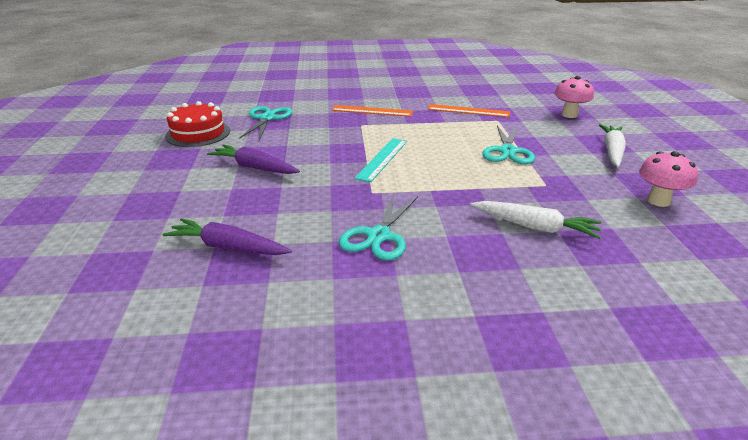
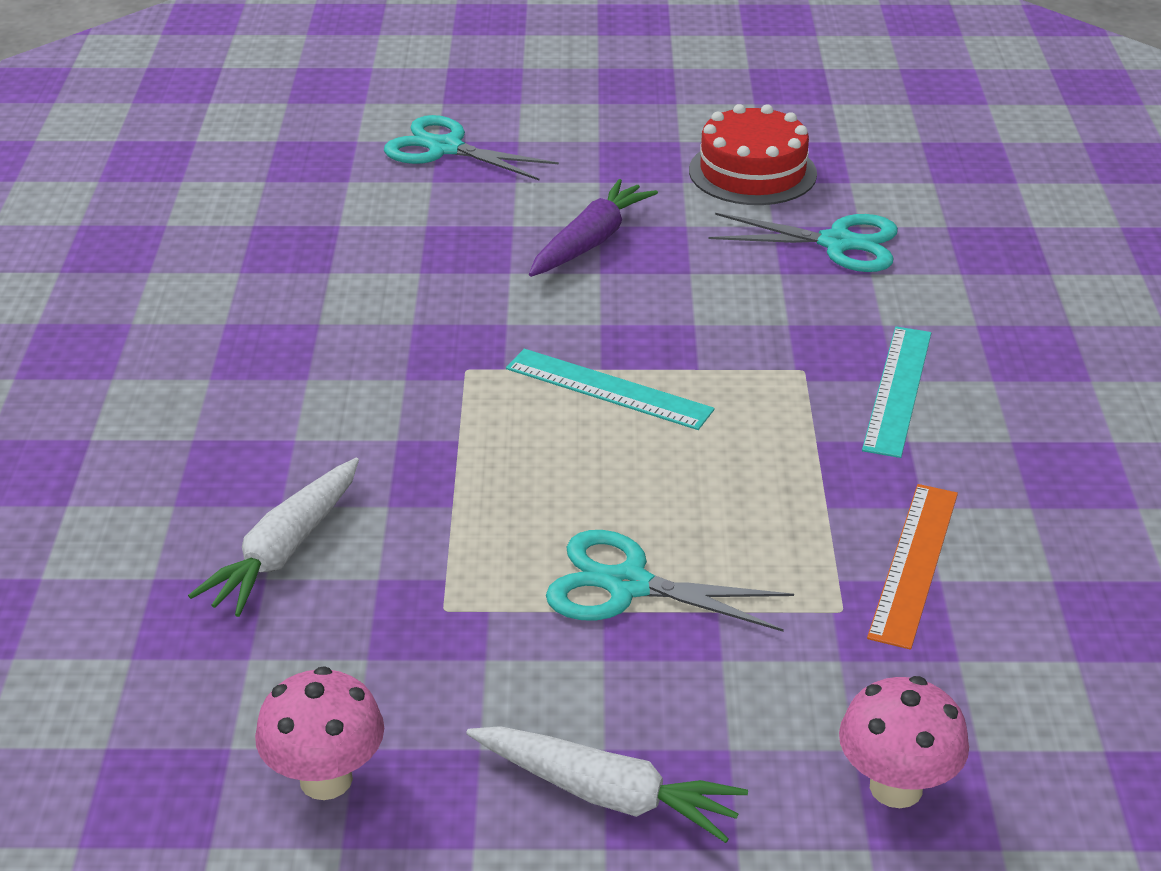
camera: 95 degrees right, 5 degrees up
purple carrot [163,218,292,255] -> none
orange ruler [332,105,413,117] -> turquoise ruler [862,326,931,458]
turquoise scissors [339,194,418,260] -> turquoise scissors moved to [384,115,559,181]

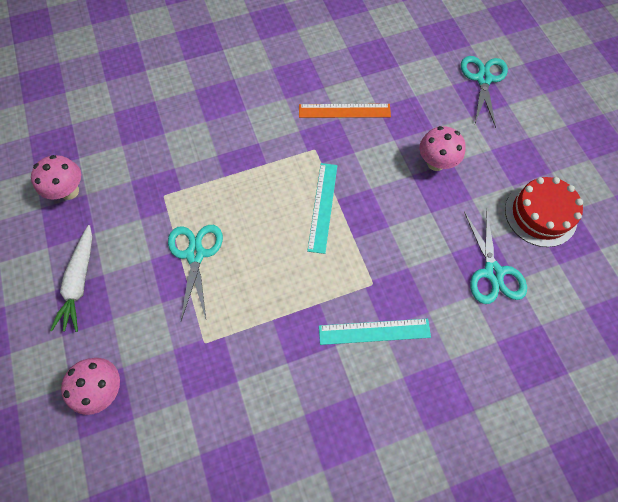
camera: 70 degrees right, 30 degrees up
white carrot [188,458,359,617] -> none
purple carrot [529,179,658,277] -> pink mushroom [419,126,466,171]
orange ruler [867,484,958,650] -> orange ruler moved to [299,104,391,118]

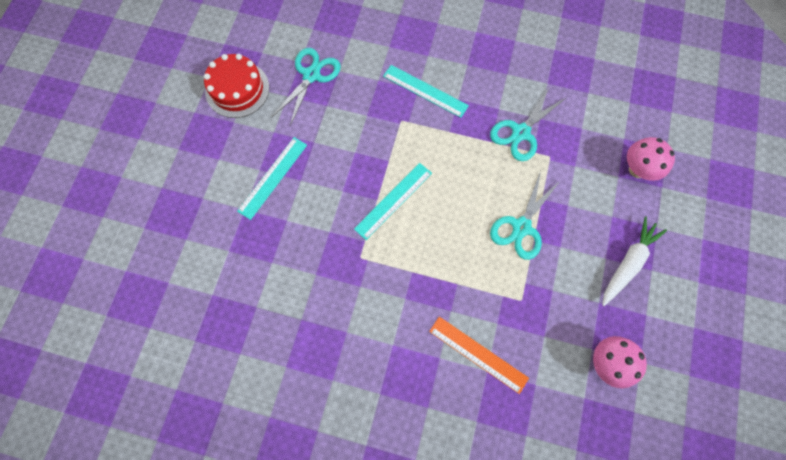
camera: 145 degrees left, 5 degrees up
orange ruler [299,104,391,118] -> orange ruler moved to [429,317,529,394]
pink mushroom [419,126,466,171] -> turquoise ruler [237,137,307,220]
turquoise scissors [461,56,508,128] -> turquoise scissors moved to [490,88,567,161]

